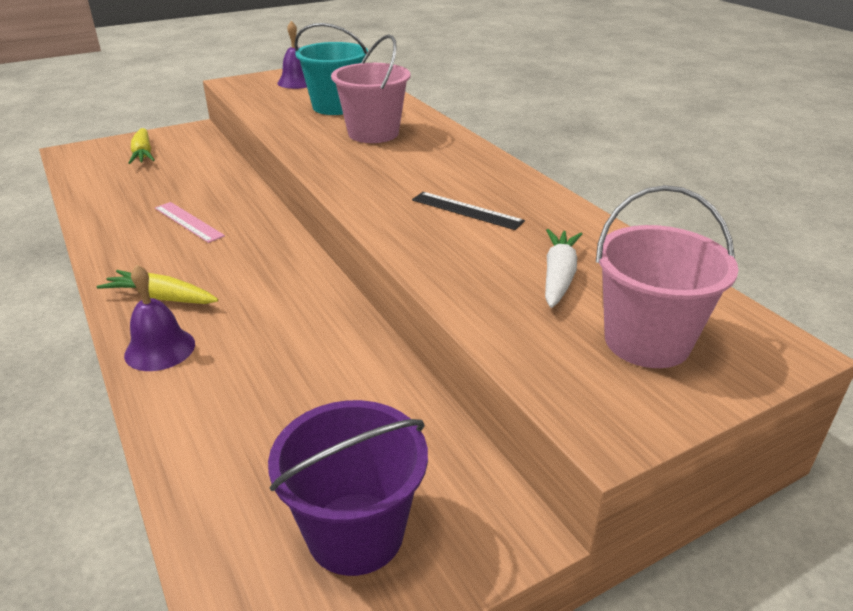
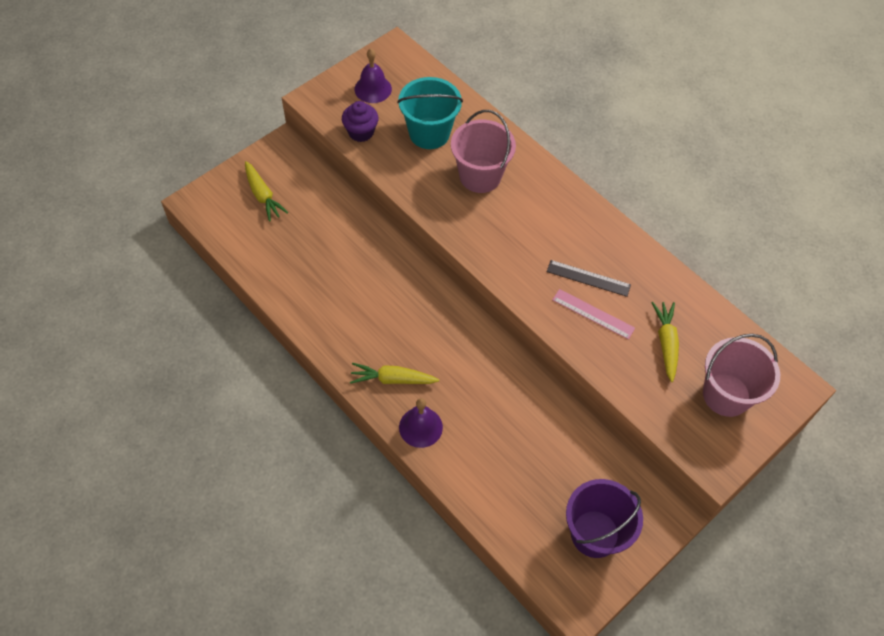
camera: 15 degrees left, 25 degrees up
pink ruler [155,202,225,243] -> pink ruler moved to [552,289,635,340]
white carrot [545,229,582,308] -> yellow carrot [651,302,679,382]
none -> purple cupcake [342,101,379,142]

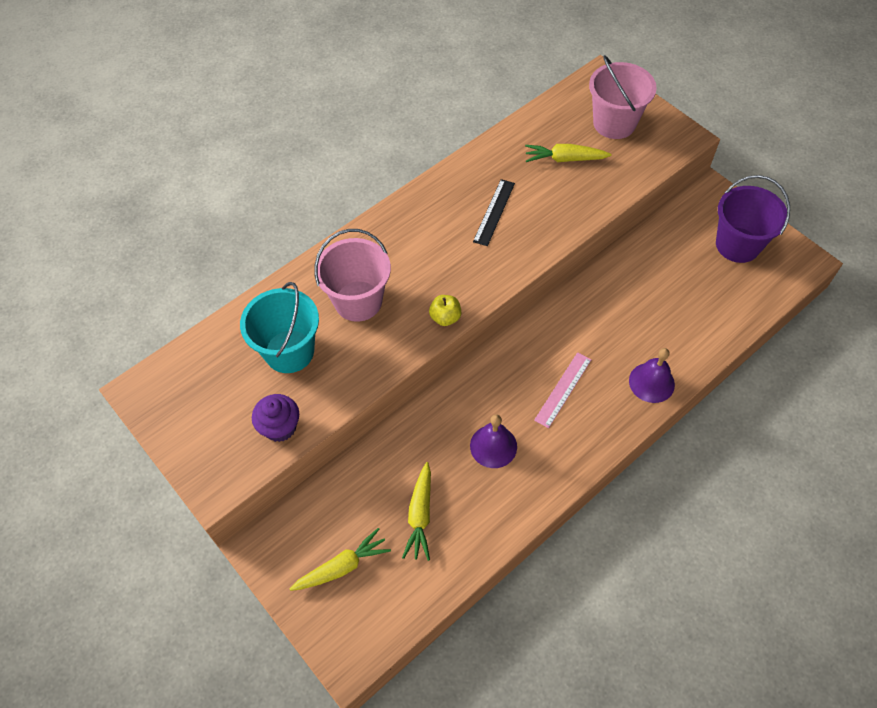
camera: 85 degrees left, 0 degrees up
yellow carrot [350,363,439,384] -> yellow carrot moved to [402,462,431,561]
purple bell [355,49,392,103] -> purple bell moved to [470,414,517,468]
pink ruler [552,289,635,340] -> pink ruler moved to [534,352,592,428]
none -> yellow apple [429,295,461,326]

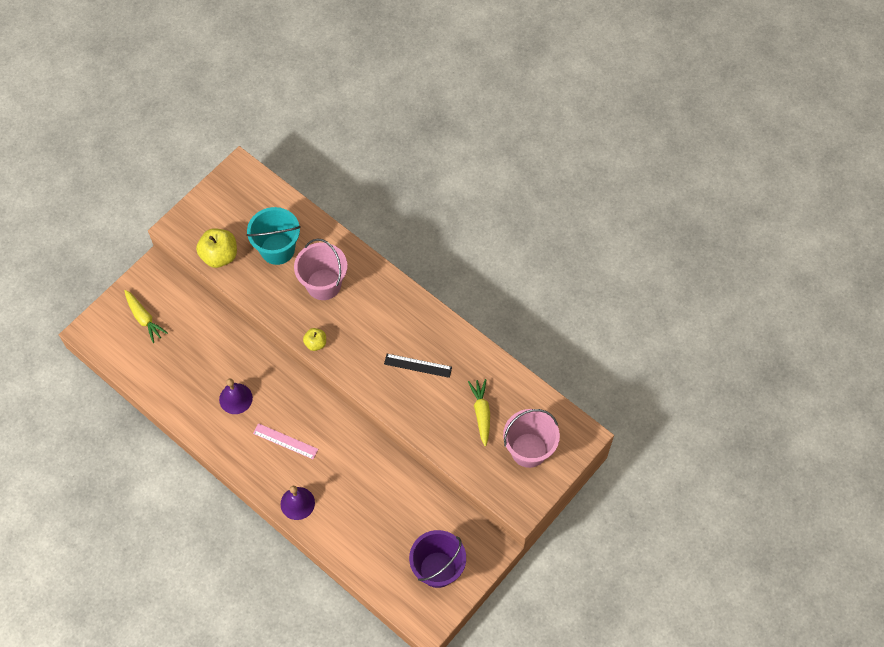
camera: 80 degrees right, 5 degrees up
purple cupcake [252,394,299,442] -> yellow apple [196,228,237,268]
yellow carrot [402,462,431,561] -> none

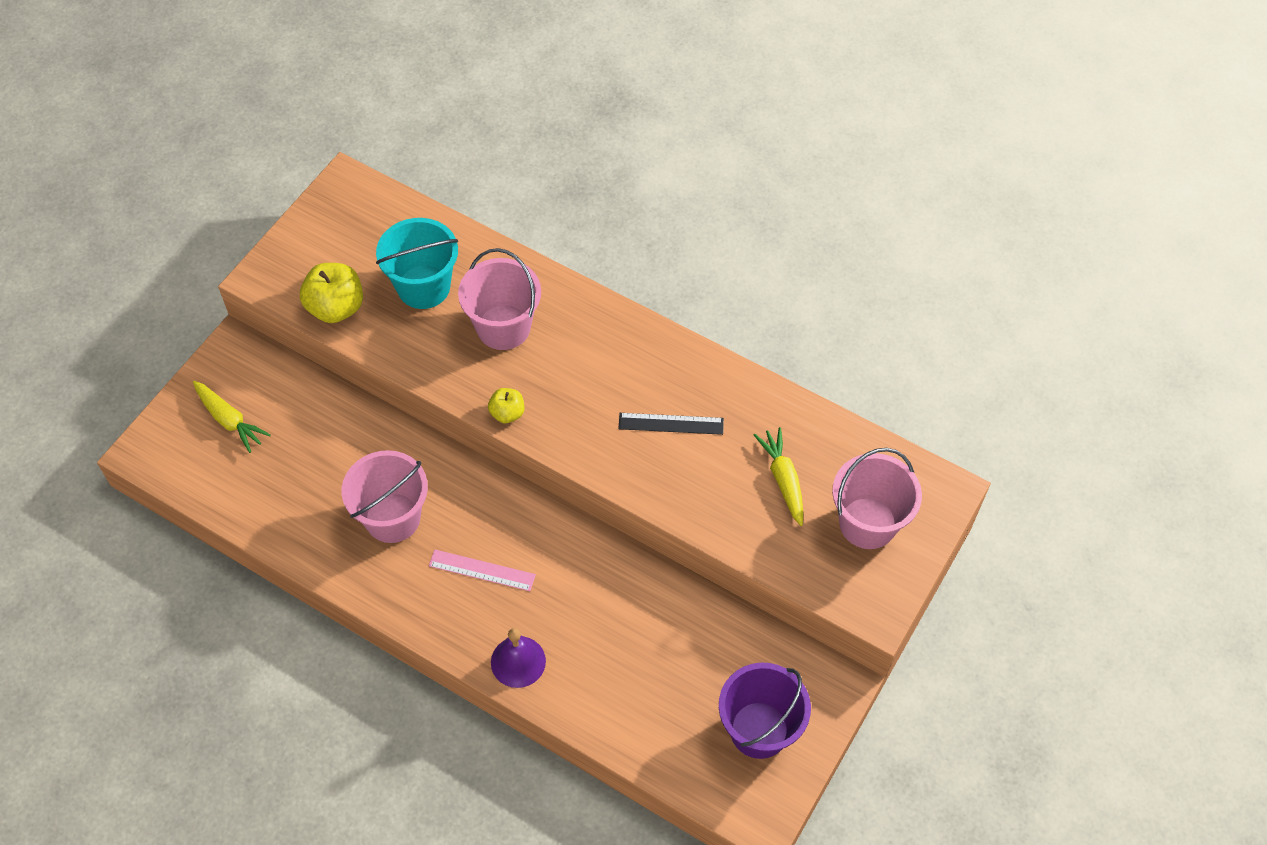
camera: 10 degrees left, 5 degrees down
purple bell [219,379,253,414] -> pink bucket [342,450,428,543]

